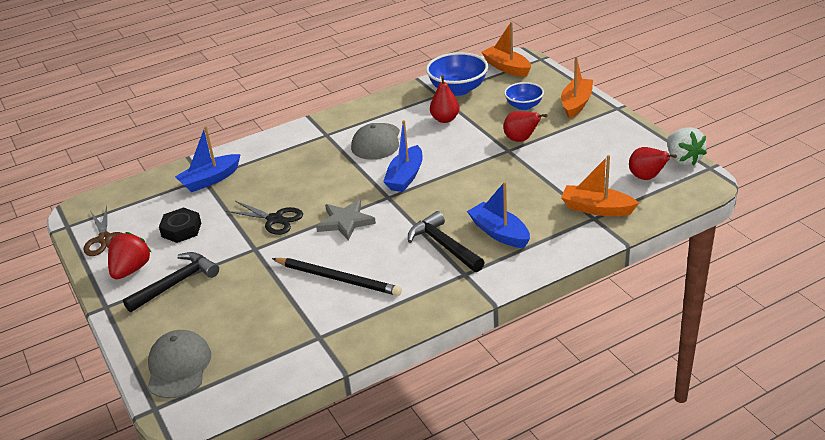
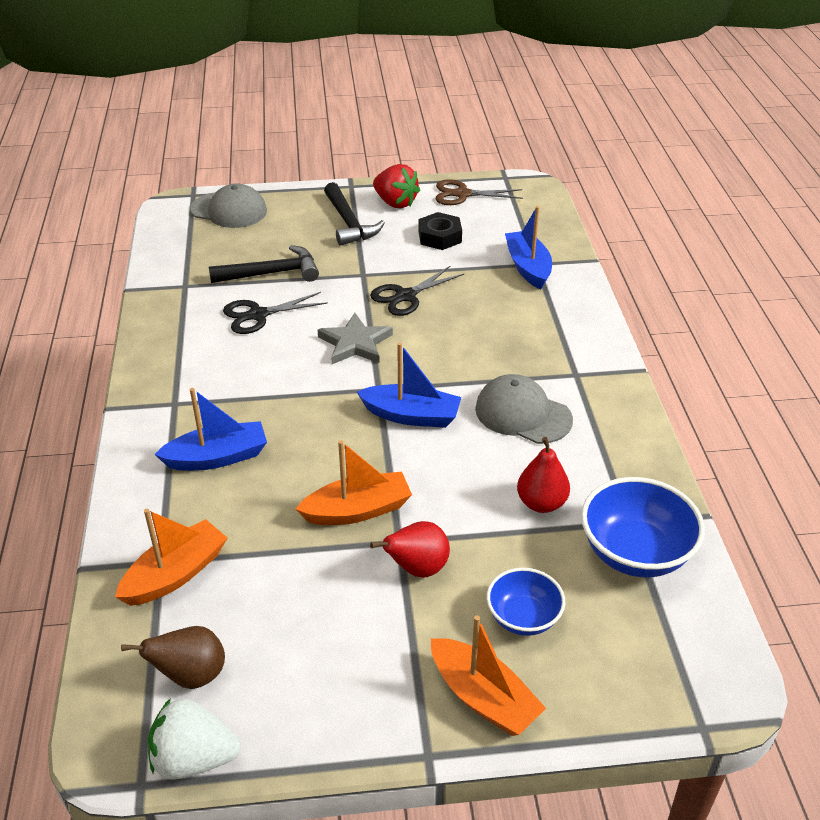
camera: 110 degrees right, 5 degrees up
black pencil [272,258,402,296] -> black scissors [223,292,328,334]
blue boat [383,120,423,192] -> blue boat turned 150 degrees clockwise [357,342,461,428]
black hammer [408,211,485,272] -> black hammer moved to [209,245,319,283]
orange boat [481,22,531,77] -> orange boat moved to [296,440,412,525]
red pear [629,147,677,180] -> brown pear [121,626,225,689]

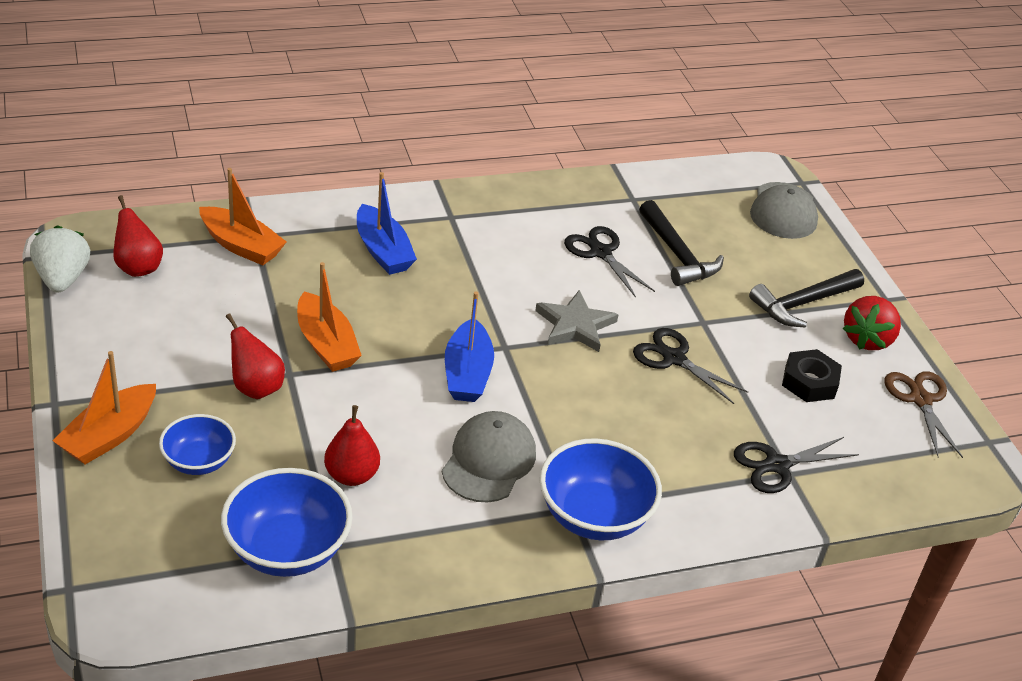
camera: 75 degrees right, 0 degrees up
brown pear [121,626,225,689] -> red pear [113,195,163,277]
blue boat [505,206,552,289] -> black scissors [734,437,859,493]
none -> blue bowl [540,438,662,540]

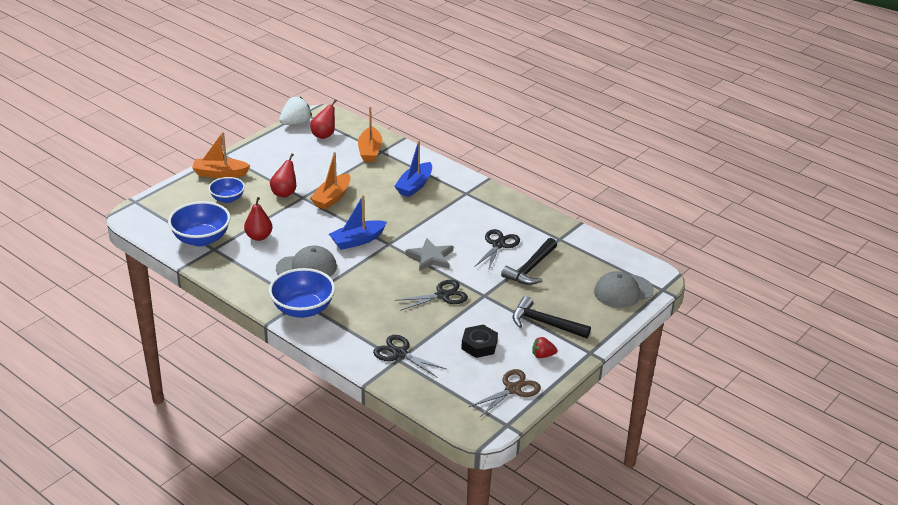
camera: 60 degrees right, 5 degrees down
black scissors [633,328,748,404] -> black scissors turned 60 degrees clockwise [395,280,468,311]
red strawberry [843,296,901,350] -> red strawberry [532,337,557,358], size x0.59

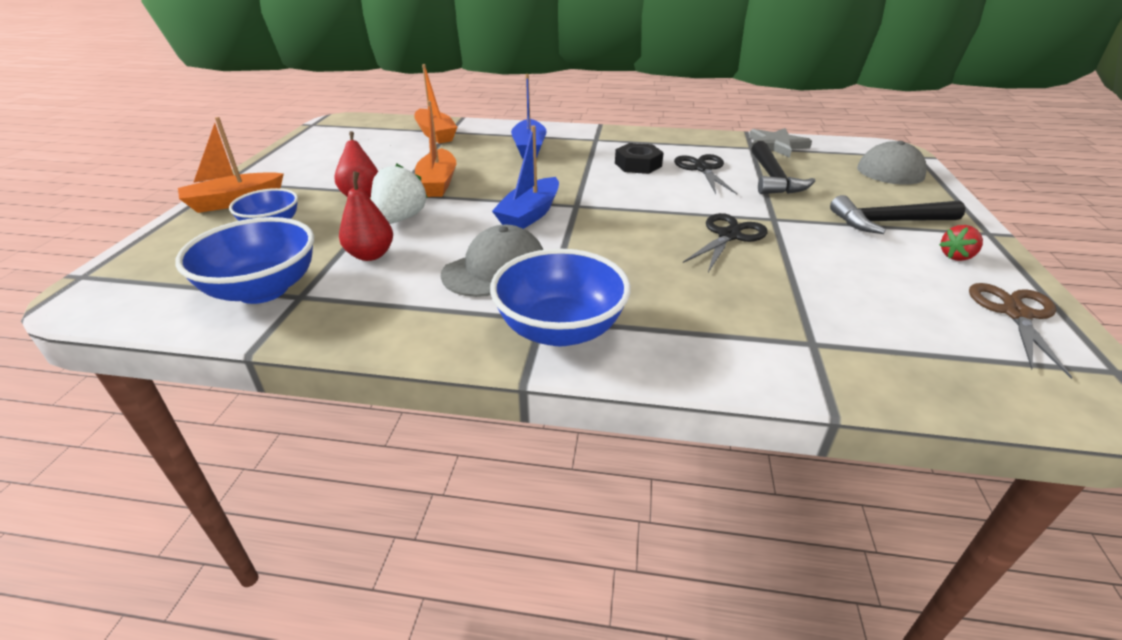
camera: 30 degrees left, 0 degrees up
white strawberry [279,97,312,125] -> white strawberry moved to [371,164,428,224]
red pear [310,99,337,139] -> none
black scissors [373,335,446,377] -> none
grey star [405,238,453,271] -> grey star moved to [749,128,812,158]
black nut [461,325,498,358] -> black nut moved to [615,143,664,174]

